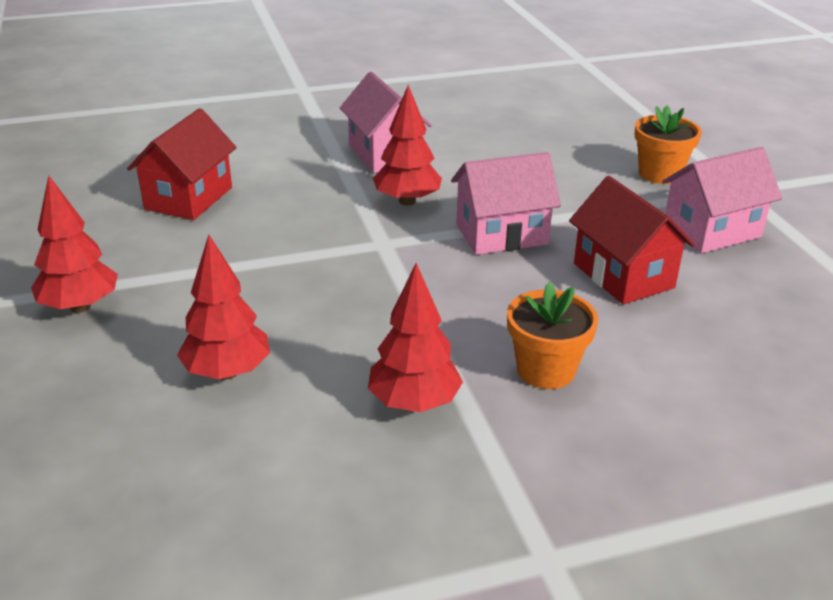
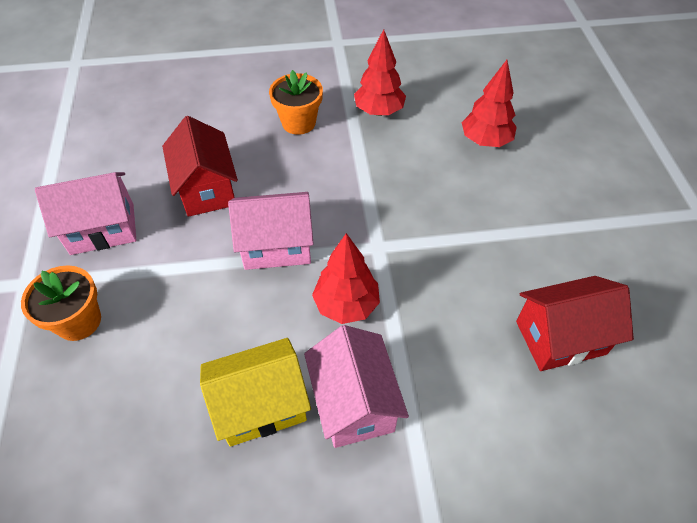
camera: 170 degrees left, 20 degrees up
red tree [31,176,118,313] -> none
red house [127,108,237,220] -> red house turned 45 degrees clockwise [516,276,634,371]
none -> yellow house [200,338,311,447]

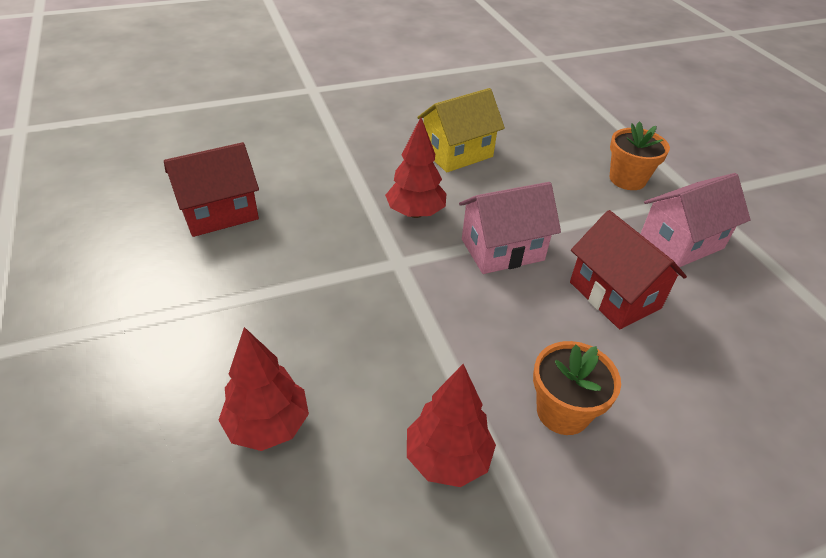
camera: 165 degrees right, 10 degrees down
pink house [304,325,409,448] -> none

